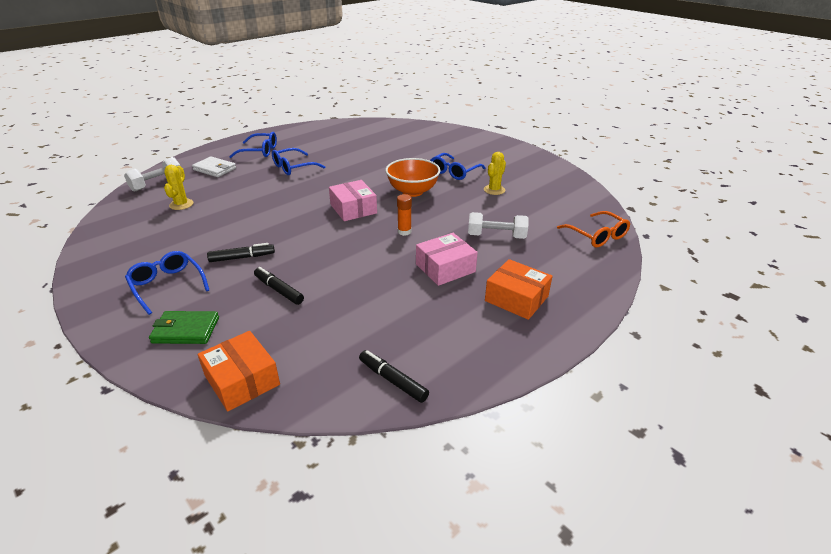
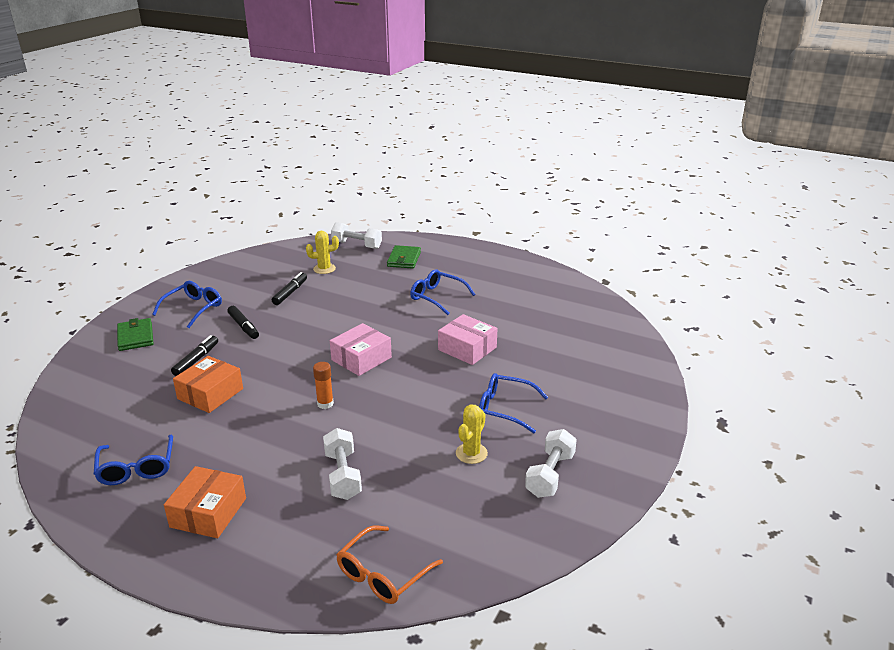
camera: 70 degrees right, 5 degrees down
white wallet [192,156,236,177] -> green wallet [387,245,421,269]
orange box [198,331,280,411] -> orange box moved to [173,356,243,413]
blue glasses [229,132,277,158] -> blue glasses moved to [94,434,173,485]
black marker [359,350,429,403] -> black marker moved to [272,272,307,305]
orange bowl [386,158,440,197] -> none
pink box [416,233,478,286] -> pink box moved to [438,314,497,365]
yellow cactus [484,152,506,195] -> yellow cactus turned 75 degrees counterclockwise [456,404,488,464]
none -> white dumbbell [525,429,577,498]

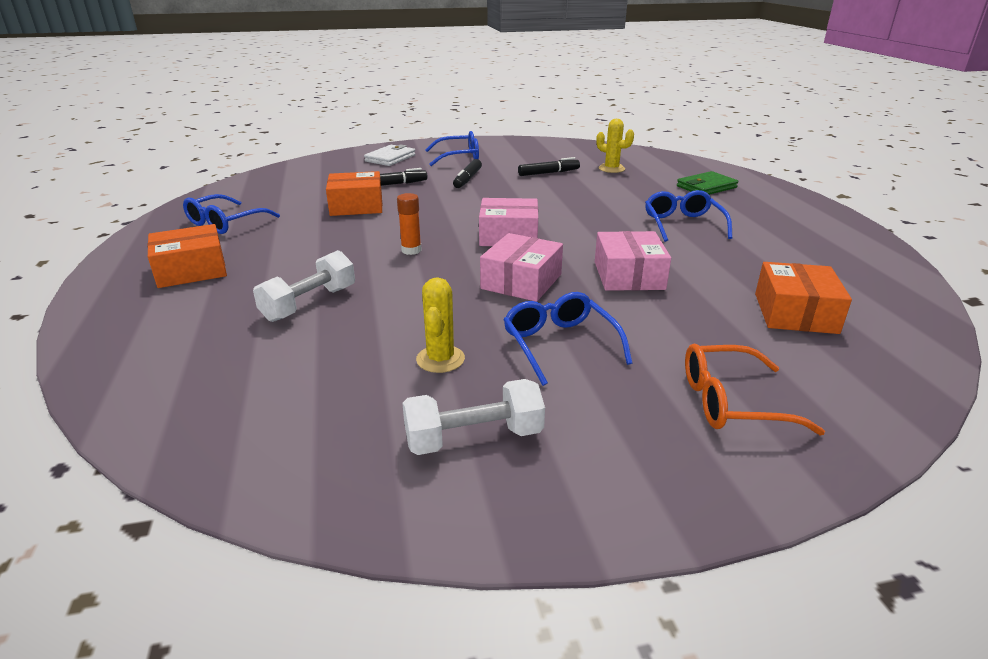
camera: 50 degrees right, 0 degrees up
green wallet [117,318,154,351] -> white wallet [364,144,415,166]
white dumbbell [331,222,382,249] -> none
orange glasses [336,526,443,604] -> orange glasses moved to [685,344,825,435]
yellow cactus [456,404,488,464] -> yellow cactus turned 75 degrees counterclockwise [416,277,465,373]
none -> pink box [480,233,563,302]
none -> orange box [755,262,852,334]

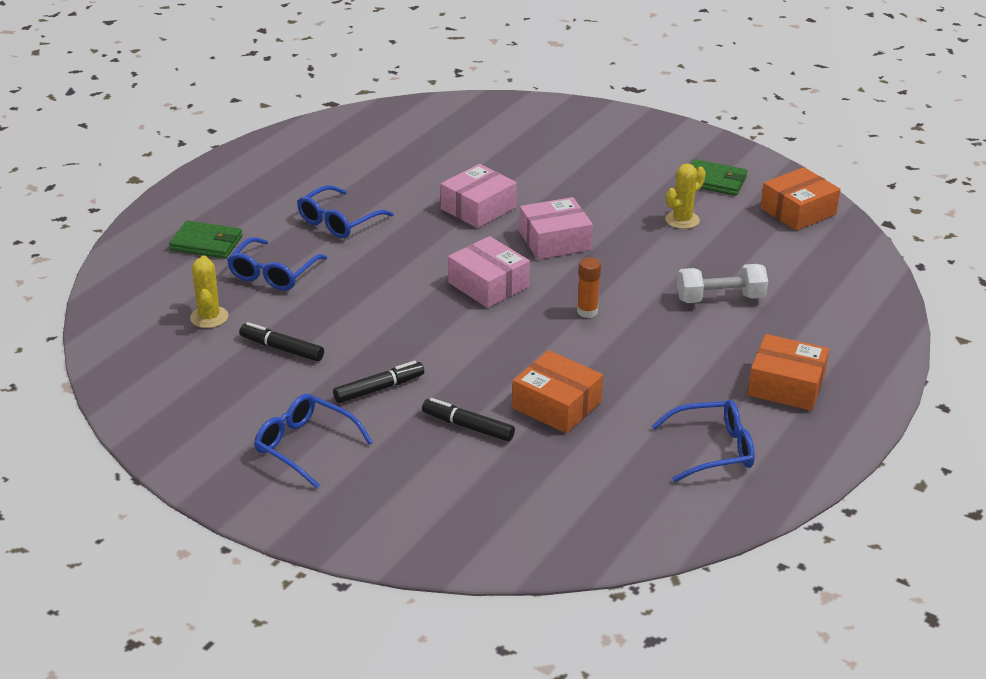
camera: 135 degrees left, 5 degrees up
white wallet [364,144,415,166] -> none
white dumbbell [402,379,545,455] -> green wallet [691,159,747,196]
blue glasses [504,292,633,386] -> blue glasses moved to [227,237,327,291]
orange glasses [685,344,825,435] -> none
orange box [755,262,852,334] -> orange box moved to [760,167,841,231]

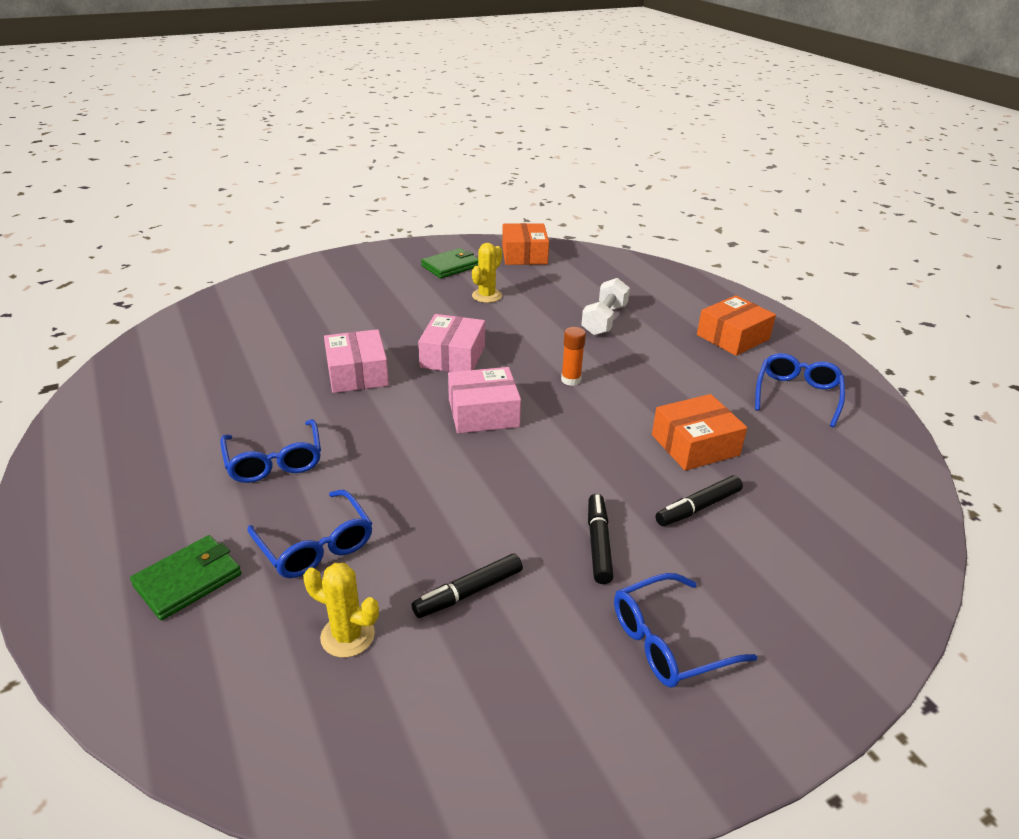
camera: 60 degrees left, 0 degrees up
yellow cactus [665,163,706,229] -> yellow cactus turned 45 degrees clockwise [472,243,502,303]

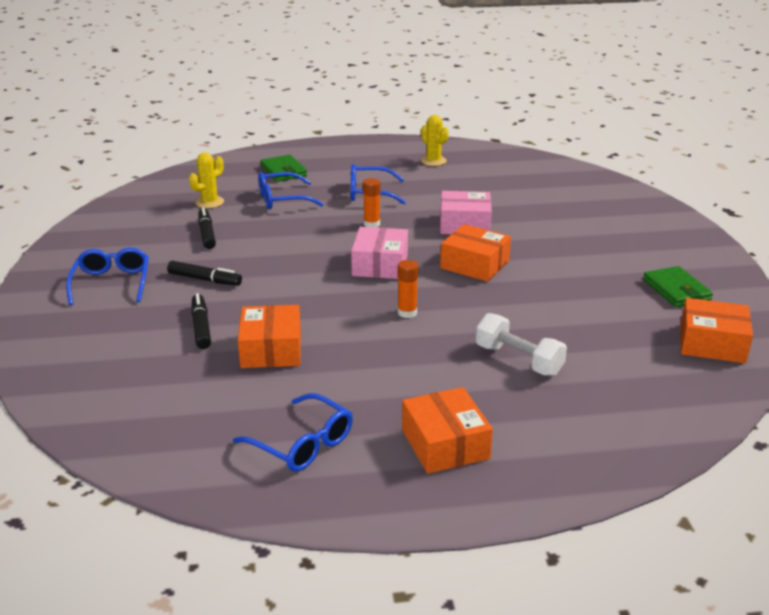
camera: 110 degrees right, 5 degrees down
pink box [418,314,485,372] -> orange box [440,224,511,282]
yellow cactus [472,243,502,303] -> yellow cactus moved to [421,115,449,166]
none -> orange glue stick [363,178,380,227]

